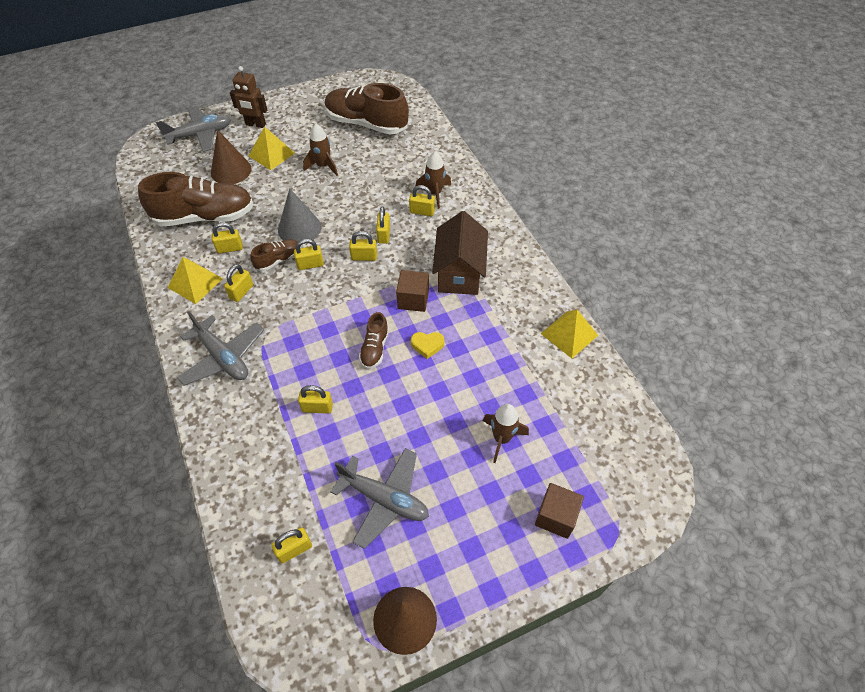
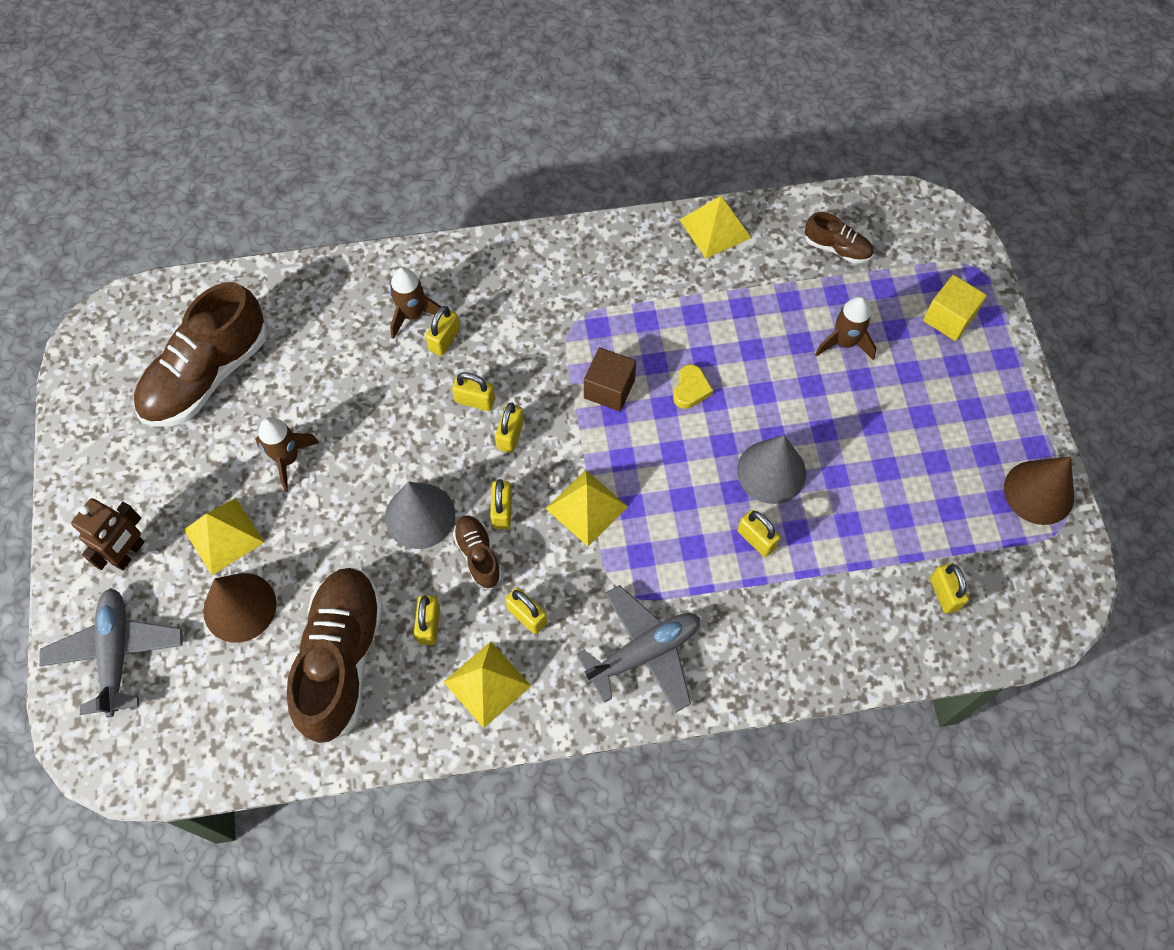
camera: 75 degrees left, 10 degrees up
yellow padlock [298,385,333,413] -> yellow padlock turned 60 degrees counterclockwise [737,510,781,557]
grey plane [331,448,429,549] -> none
brown shoe [359,312,389,369] -> brown shoe moved to [805,212,874,264]
brown house [432,211,488,295] -> none
brown cube [535,483,584,539] -> yellow cube [923,275,987,341]
none -> yellow pyramid [545,470,628,546]
none -> grey cone [737,435,806,504]

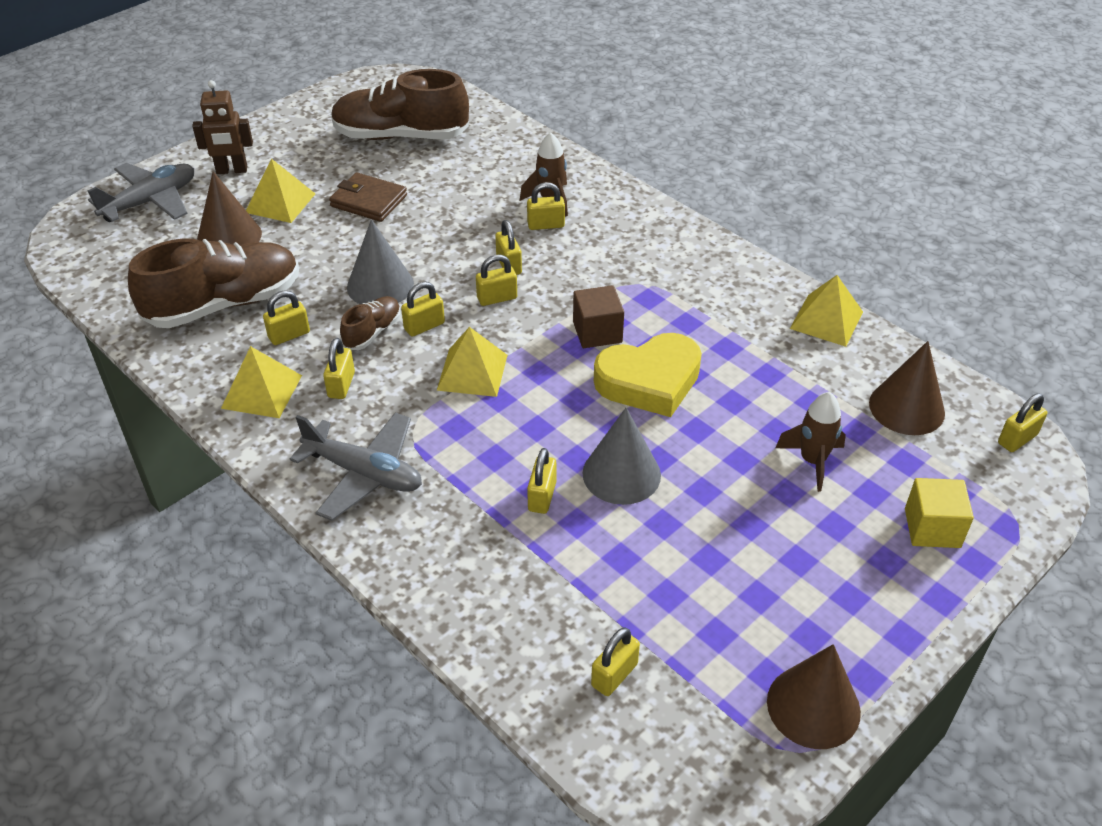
camera: 55 degrees right, 20 degrees down
brown rocket [255,417,319,491] -> brown wallet [329,172,407,222]
yellow heart [673,364,713,409] -> yellow heart [594,333,702,417], size x2.22
brown shoe [805,212,874,264] -> brown cone [869,341,945,435]
none -> yellow padlock [998,394,1047,452]

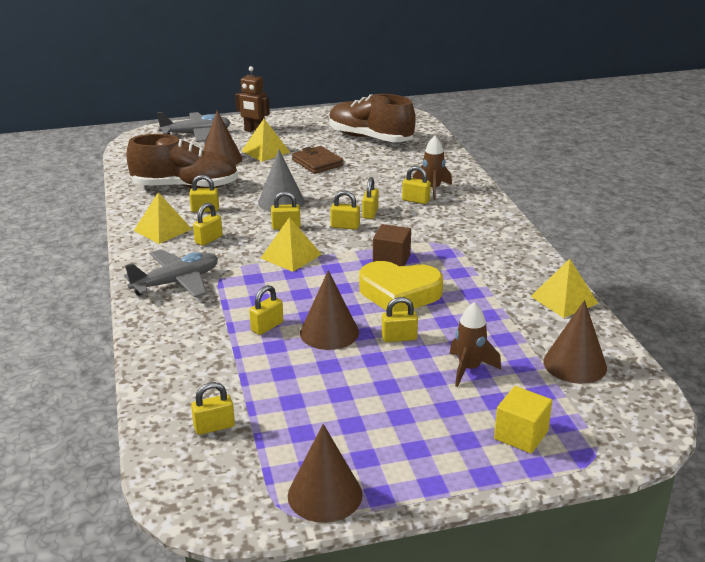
camera: 30 degrees right, 15 degrees down
grey plane [290,412,422,521] -> grey plane turned 90 degrees counterclockwise [124,249,218,298]
brown shoe [340,296,401,350] -> none
grey cone [583,408,661,505] -> brown cone [300,270,359,350]
yellow padlock [998,394,1047,452] -> yellow padlock moved to [382,297,418,342]

